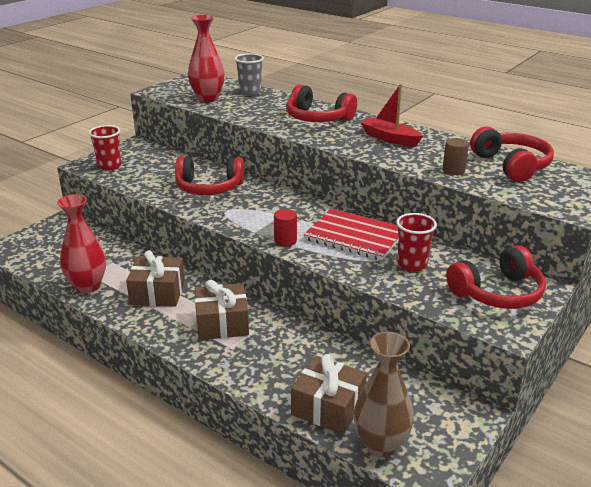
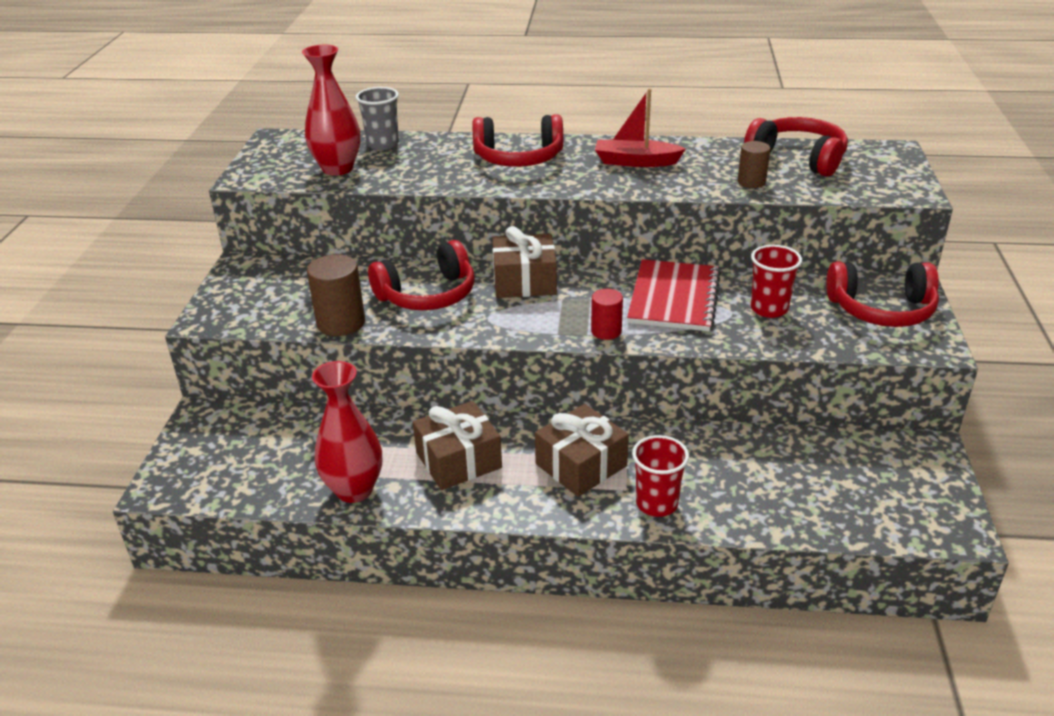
camera: 30 degrees left, 5 degrees up
red cup [88,125,121,170] -> red cup moved to [632,435,689,517]
brown gift [291,354,367,434] -> brown gift moved to [492,226,557,298]
red notebook [304,209,399,261] -> red notebook turned 75 degrees counterclockwise [627,259,721,331]
brown vase [354,332,414,457] -> none
red headphones [446,245,546,309] -> red headphones turned 60 degrees clockwise [826,262,939,327]
none -> brown cylinder [307,254,365,336]

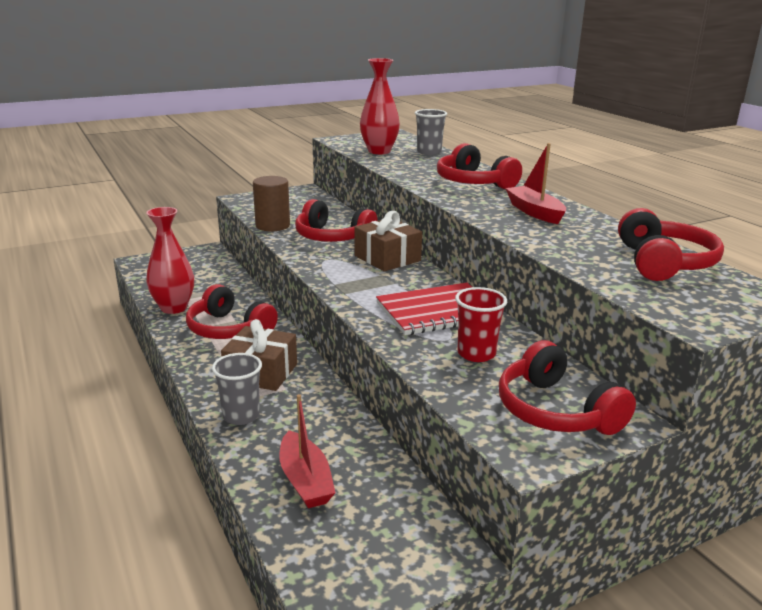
camera: 55 degrees right, 10 degrees down
brown gift [413,401,502,490] -> red headphones [186,284,278,339]
red cylinder [591,289,623,340] -> none
red cup [632,435,689,517] -> grey cup [212,353,262,425]
brown cylinder [738,141,770,188] -> none
none -> red boat [280,394,336,508]

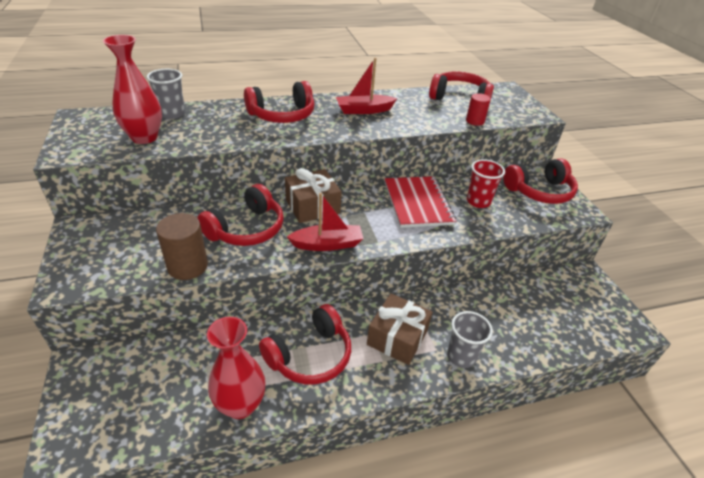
camera: 80 degrees left, 15 degrees up
red boat [280,394,336,508] -> red boat moved to [287,193,363,251]
none -> red cylinder [466,93,491,126]

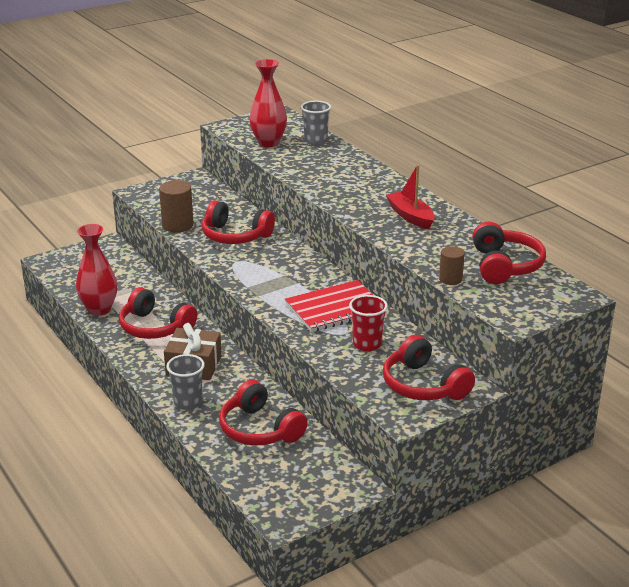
camera: 75 degrees right, 10 degrees down
red headphones [244,81,315,123] -> red headphones moved to [219,380,308,446]
brown gift [285,168,341,223] -> none
red boat [287,193,363,251] -> none
red cylinder [466,93,491,126] -> brown cylinder [439,246,465,285]

